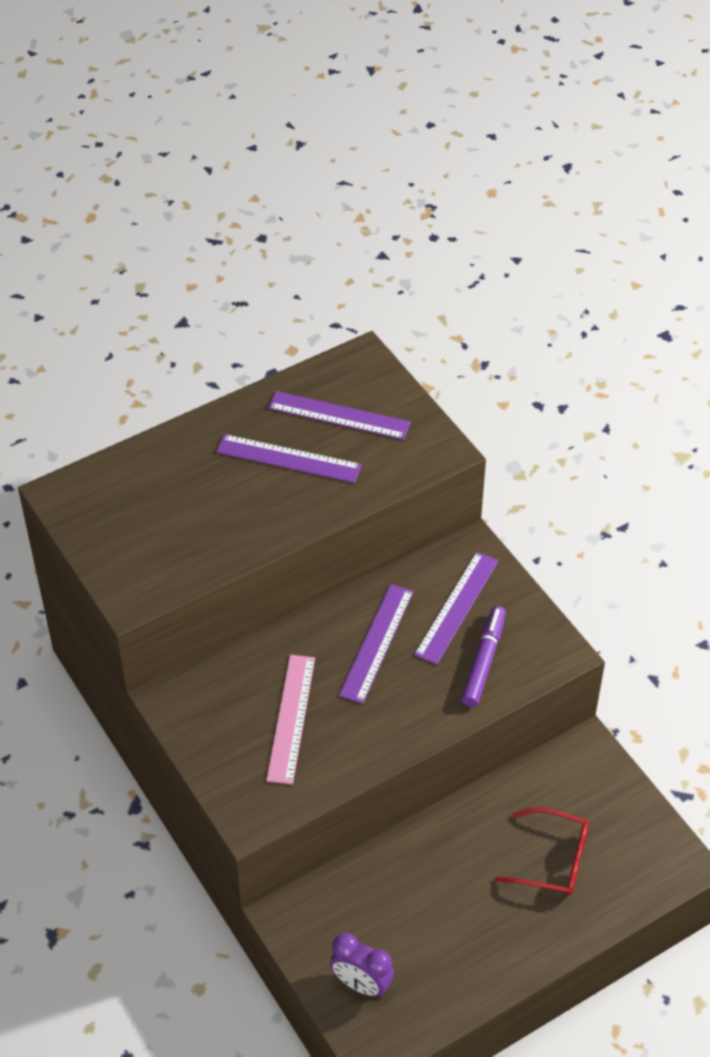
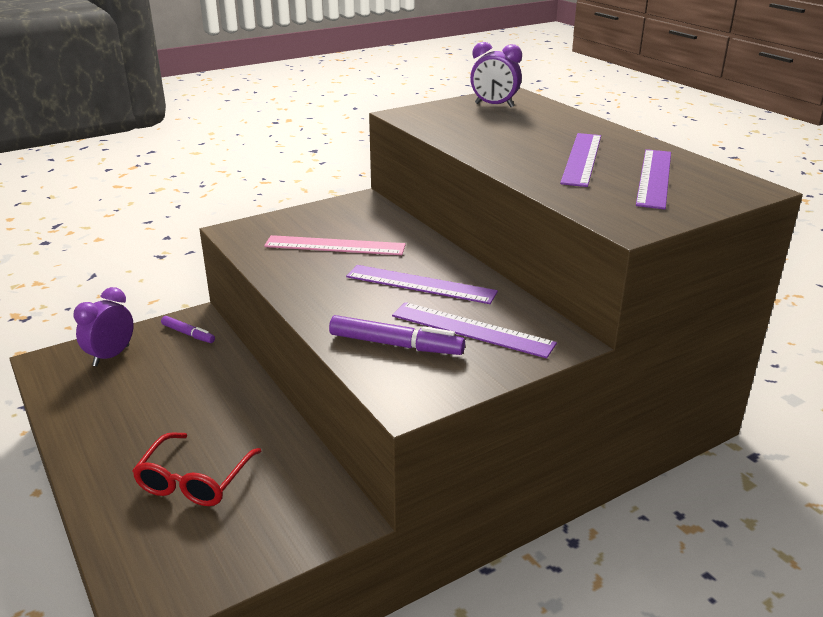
camera: 90 degrees right, 20 degrees down
none -> purple marker [161,316,215,343]
none -> purple clock [470,42,522,107]

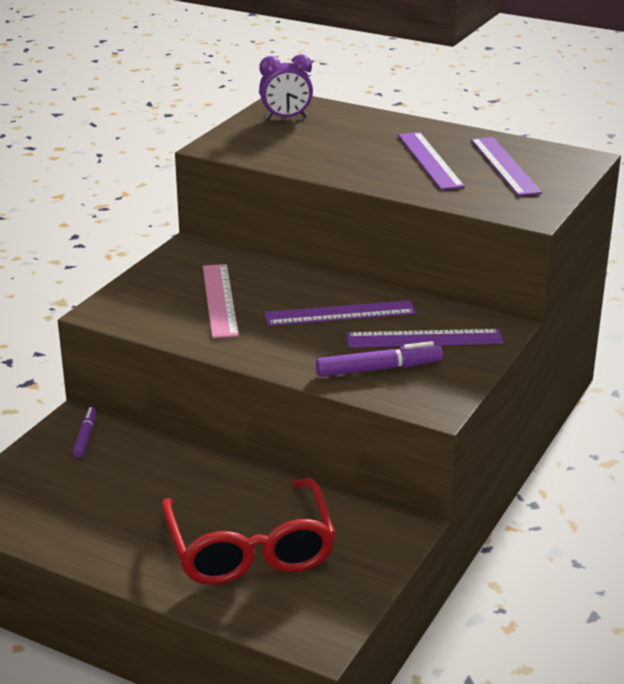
camera: 30 degrees left, 0 degrees up
purple clock [74,287,134,367] -> none
red glasses [132,432,261,506] -> red glasses [161,478,336,585], size x1.61
purple marker [161,316,215,343] -> purple marker turned 90 degrees counterclockwise [73,407,97,458]
pink ruler [264,235,406,255] -> pink ruler turned 75 degrees counterclockwise [203,264,239,338]

